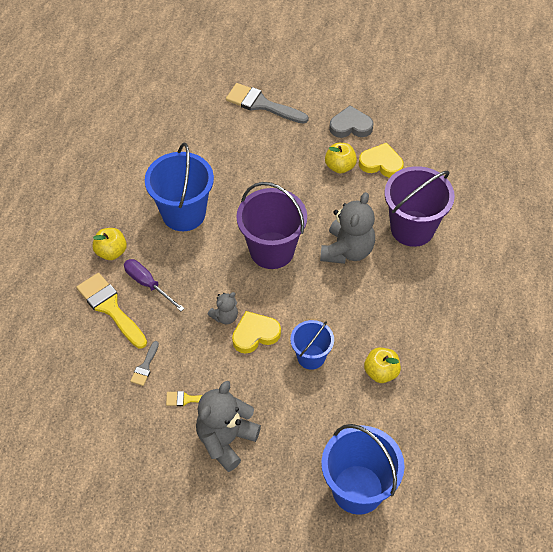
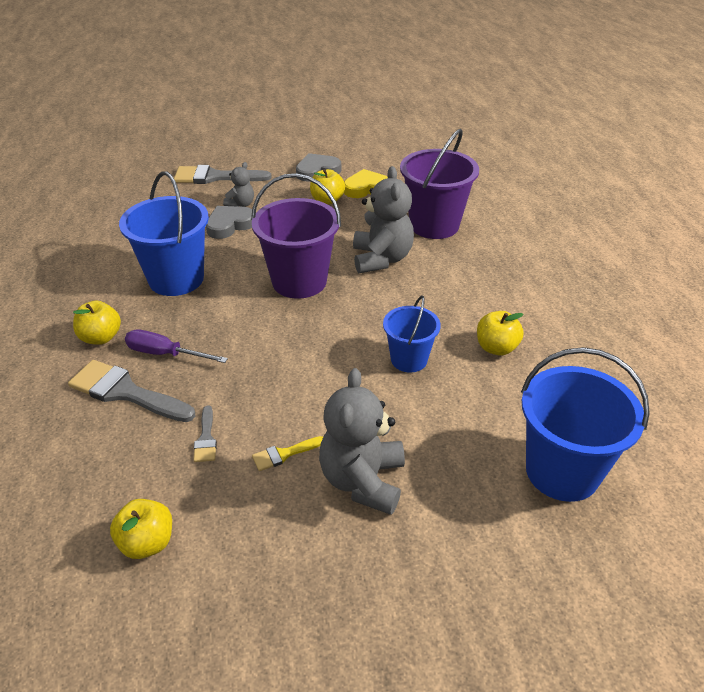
camera: 25 degrees left, 15 degrees down
yellow brush [76,273,147,348] -> grey brush [68,360,195,422]
grey teddy bear [207,292,238,324] -> grey teddy bear moved to [223,162,254,207]
yellow heart [232,311,281,354] -> none
none -> yellow apple [110,499,172,559]
none -> grey heart [206,206,252,239]

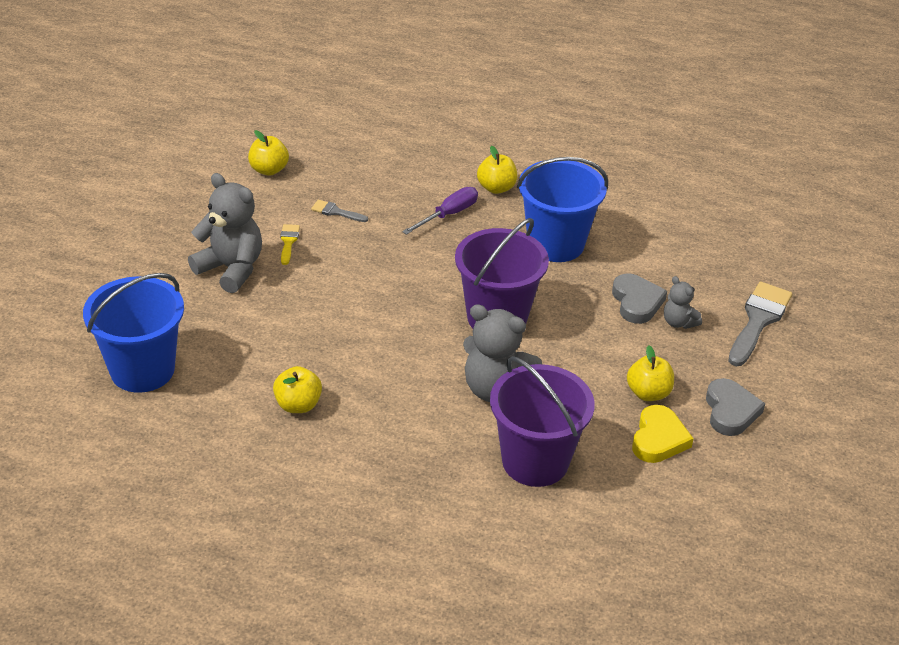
camera: 115 degrees right, 0 degrees up
grey brush [68,360,195,422] -> none
blue bucket [383,296,441,373] -> none

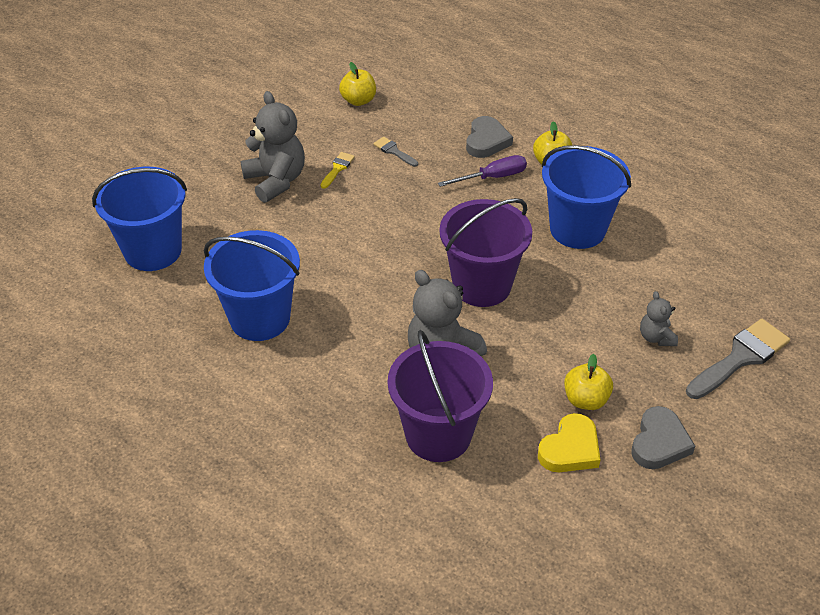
camera: 25 degrees right, 5 degrees up
yellow apple [273,366,322,413] -> blue bucket [204,230,300,341]
grey heart [612,273,667,324] -> grey heart moved to [466,116,513,158]

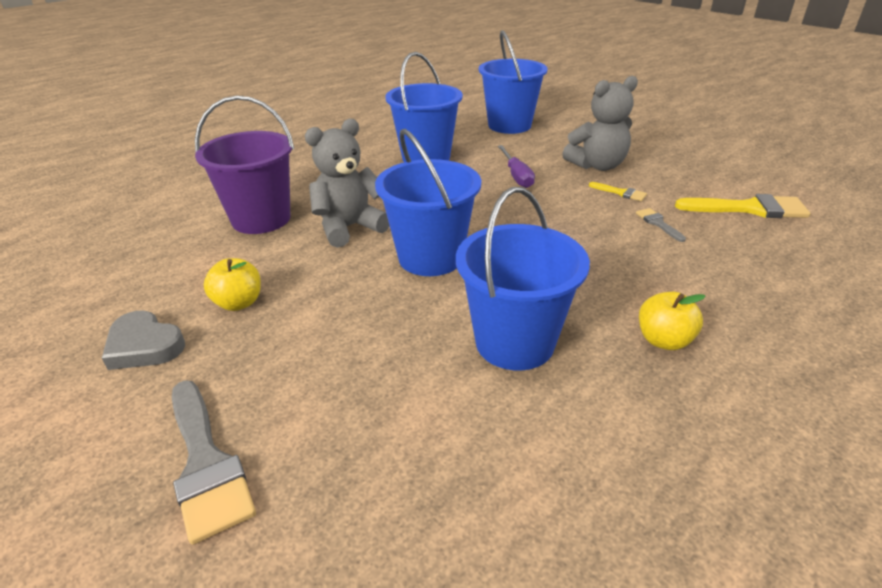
camera: 100 degrees right, 10 degrees down
yellow apple [339,62,376,106] -> yellow brush [675,194,810,218]
grey brush [373,137,418,167] -> grey brush turned 75 degrees counterclockwise [636,208,686,242]
purple screwdriver [438,155,527,187] -> purple screwdriver moved to [498,145,535,188]
purple bucket [439,198,532,307] -> blue bucket [375,129,481,276]
grey heart [466,116,513,158] -> none
yellow heart [538,413,600,472] -> none
grey teddy bear [640,291,678,346] -> none

